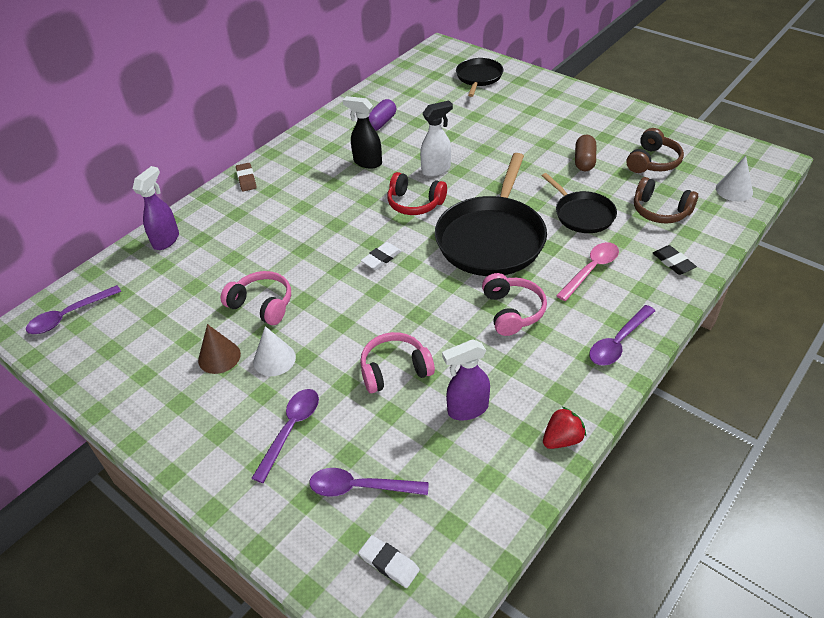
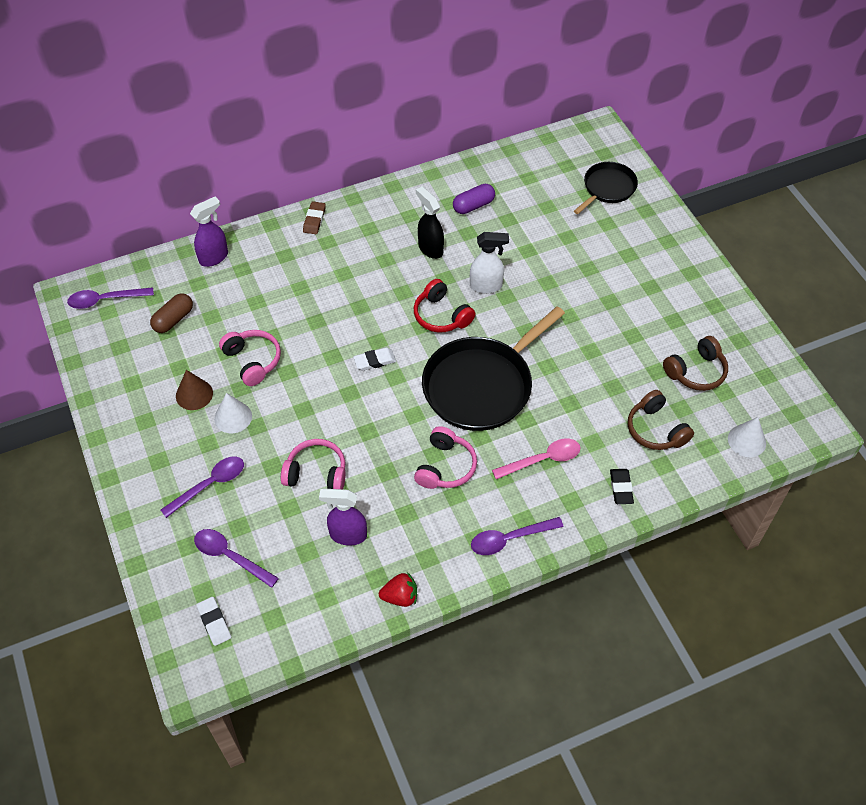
camera: 25 degrees right, 10 degrees up
black pan [542,173,617,233] -> none
brown capsule [575,135,596,171] -> brown capsule moved to [150,293,193,333]

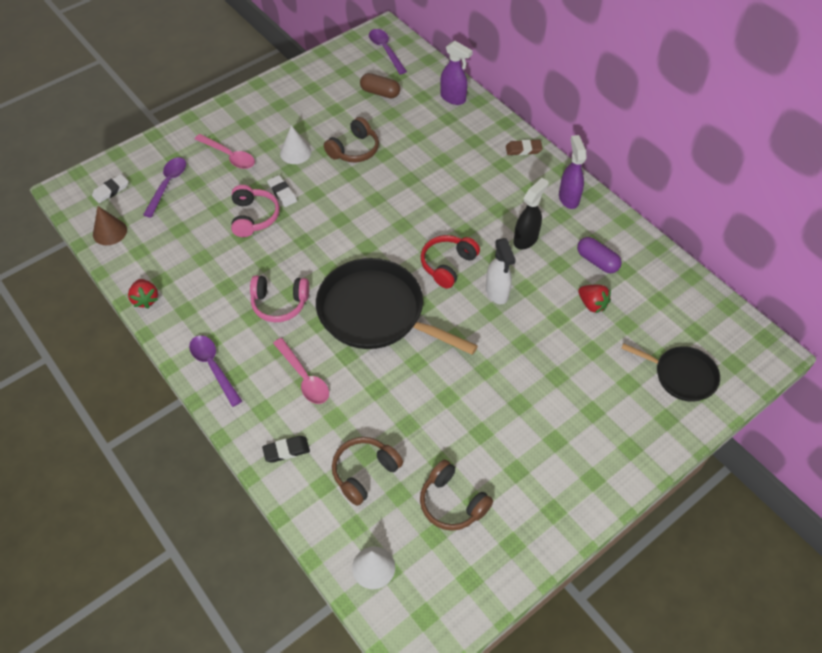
camera: 75 degrees right, 0 degrees up
purple spoon [161,456,244,518] -> pink spoon [195,134,255,169]
brown cone [176,370,213,410] -> brown cone moved to [93,206,127,245]
pink headphones [219,330,281,386] -> brown headphones [324,117,379,163]
purple spray bottle [319,488,367,546] -> purple spray bottle moved to [559,135,587,209]
white eraser [353,348,396,371] -> white eraser moved to [267,175,297,207]
none -> red strawberry [578,285,611,313]

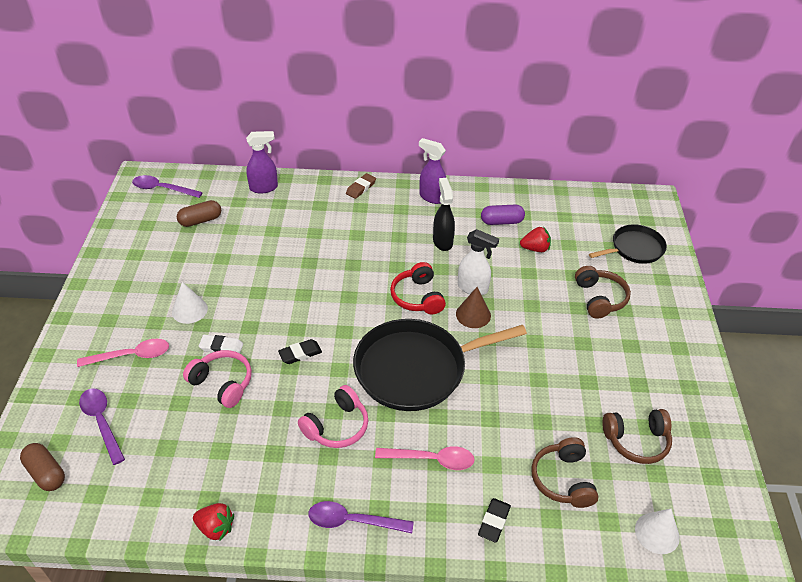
camera: 50 degrees left, 10 degrees down
white eraser [92,174,129,203] -> brown capsule [20,443,65,491]
brown cone [93,206,127,245] -> brown cone moved to [456,287,491,328]
brown headphones [324,117,379,163] -> brown headphones moved to [575,266,631,318]
none -> black eraser [278,339,322,364]

